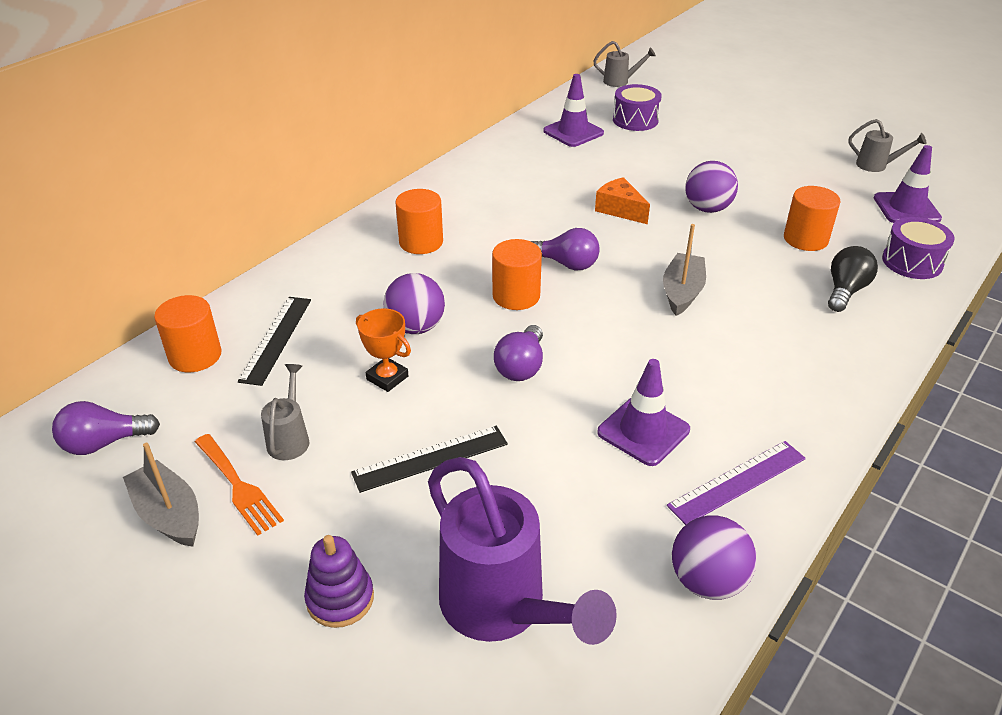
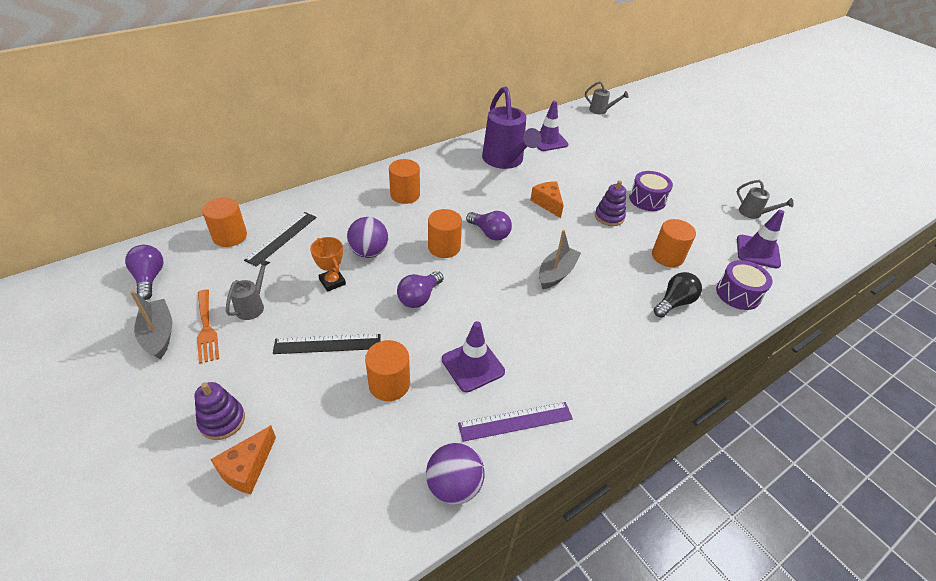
camera: 15 degrees right, 5 degrees up
purple light bulb [52,401,160,455] -> purple light bulb turned 75 degrees clockwise [125,245,163,300]
purple watering can [428,457,617,645] -> purple watering can moved to [482,87,541,169]
purple drum [613,84,662,131] -> purple drum moved to [629,171,673,211]
purple ball [685,161,738,213] -> purple stacking toy [595,180,626,226]
none -> orange cheese [210,425,276,494]
none -> orange cylinder [365,340,410,401]

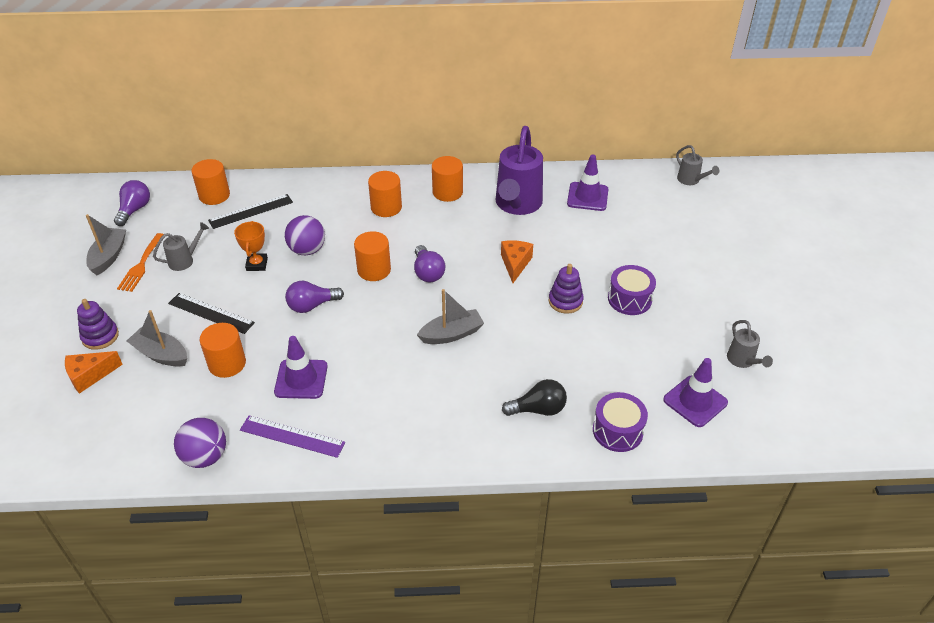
camera: 35 degrees right, 0 degrees up
orange cylinder [652,219,696,267] -> orange cylinder moved to [432,156,463,202]
none -> grey boat [127,310,187,367]

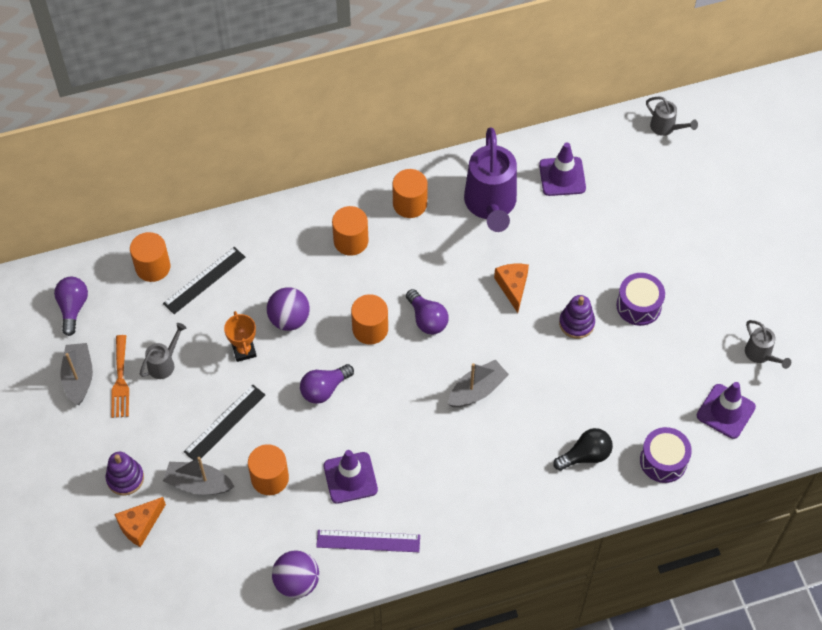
camera: 15 degrees left, 15 degrees up
black ruler [168,293,255,334] -> black ruler turned 60 degrees counterclockwise [184,384,265,460]

